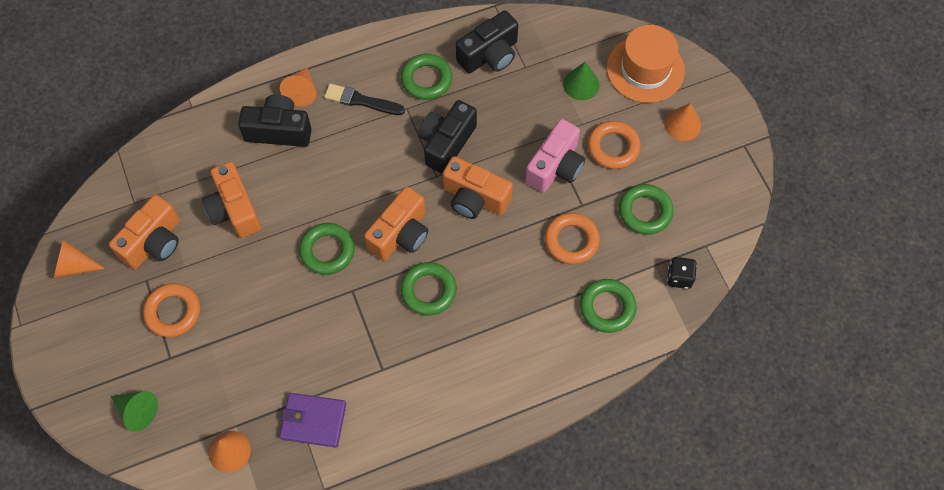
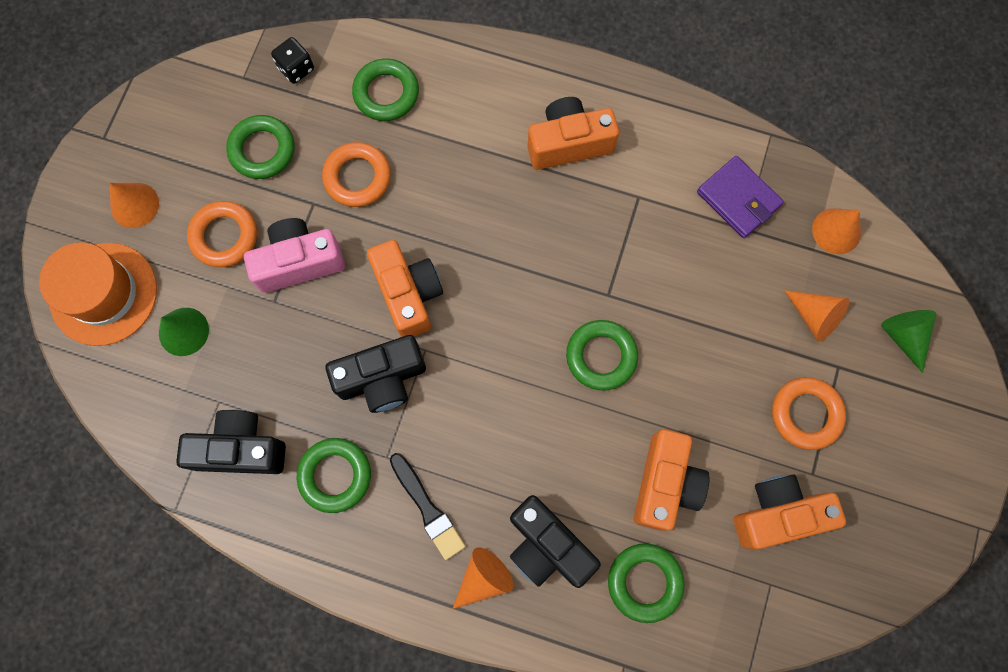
camera: 140 degrees left, 10 degrees up
orange cone [54,240,105,278] -> orange cone moved to [784,290,849,342]
orange camera [364,187,428,261] -> orange camera moved to [527,97,619,170]
green ring [400,262,457,316] -> green ring moved to [608,543,685,623]

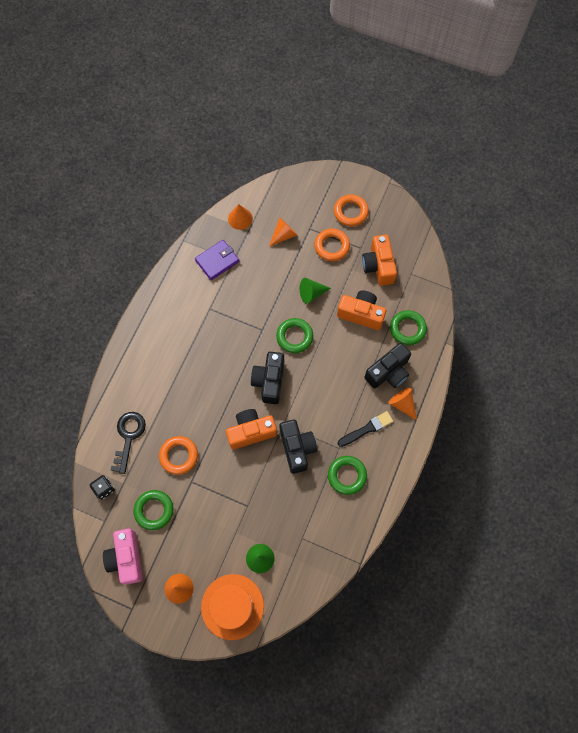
camera: 85 degrees left, 5 degrees down
black camera [176,410,286,474] -> black camera moved to [251,352,284,404]
orange ring [187,201,257,267] -> orange ring moved to [334,194,369,227]
pink camera [244,218,345,293] -> pink camera moved to [103,528,143,584]
green ring [352,58,419,121] -> black key [111,412,146,474]
orange camera [527,97,619,170] -> none
green cone [881,310,936,373] -> green cone moved to [300,278,331,304]

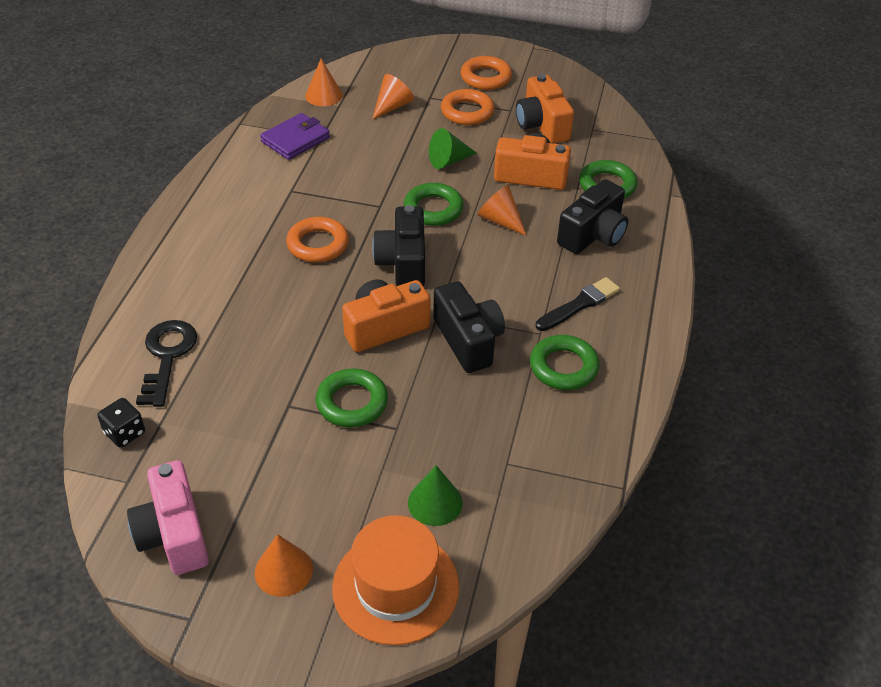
camera: 10 degrees left, 25 degrees down
green ring [134,490,174,530] -> green ring moved to [316,369,388,427]
orange ring [159,436,198,475] -> orange ring moved to [286,217,349,263]
orange cone [389,388,417,420] -> orange cone moved to [478,185,527,236]

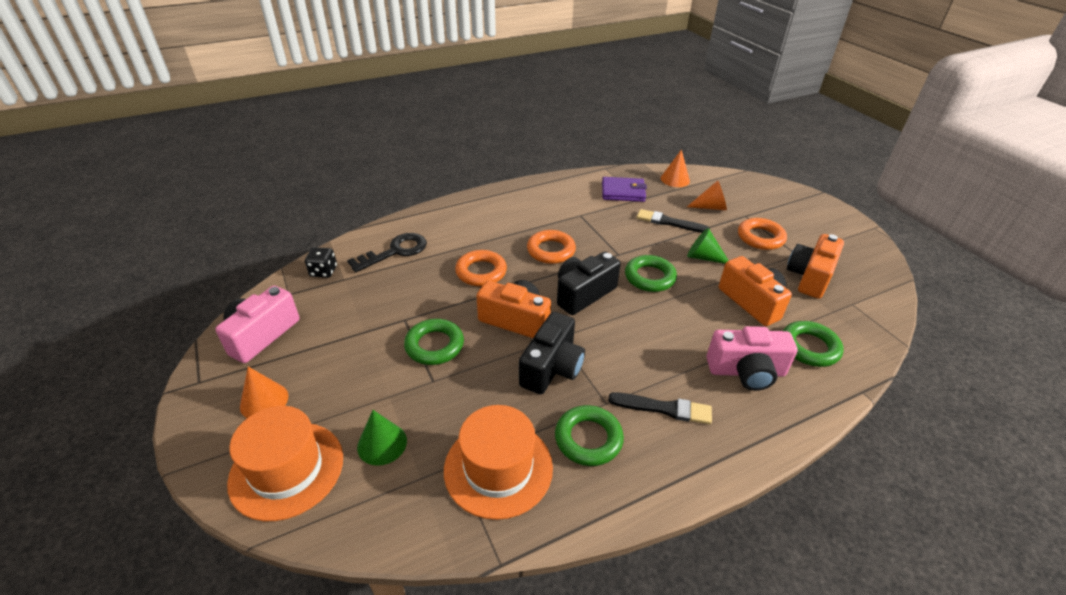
camera: 50 degrees right, 5 degrees down
orange ring [461,56,512,90] -> orange ring moved to [455,250,507,286]
orange cone [478,185,527,236] -> none
black camera [557,179,628,254] -> pink camera [707,326,798,391]
none -> orange hat [444,405,553,520]
none -> black brush [637,209,710,233]

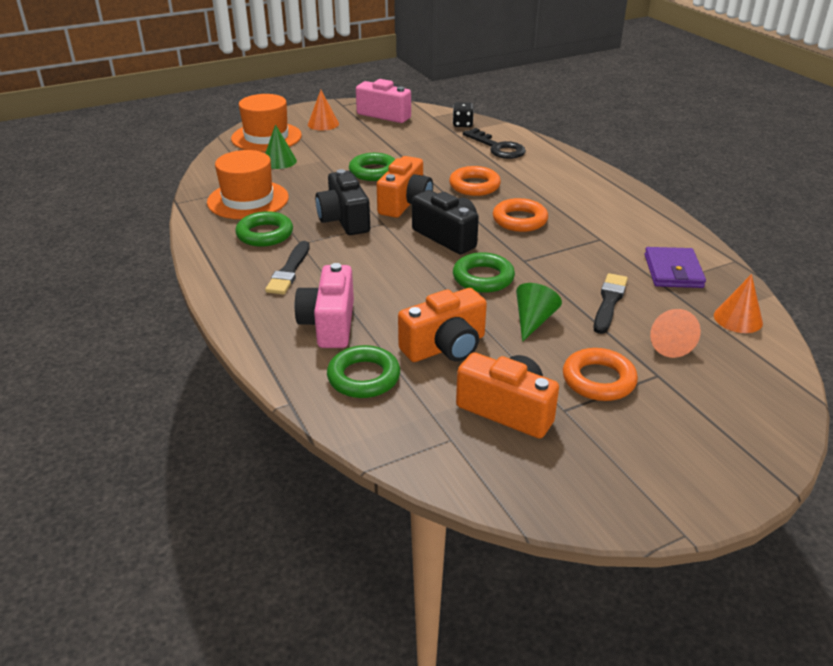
camera: 90 degrees right, 5 degrees down
black camera [519,312,585,394] -> black camera turned 45 degrees clockwise [315,169,370,235]

